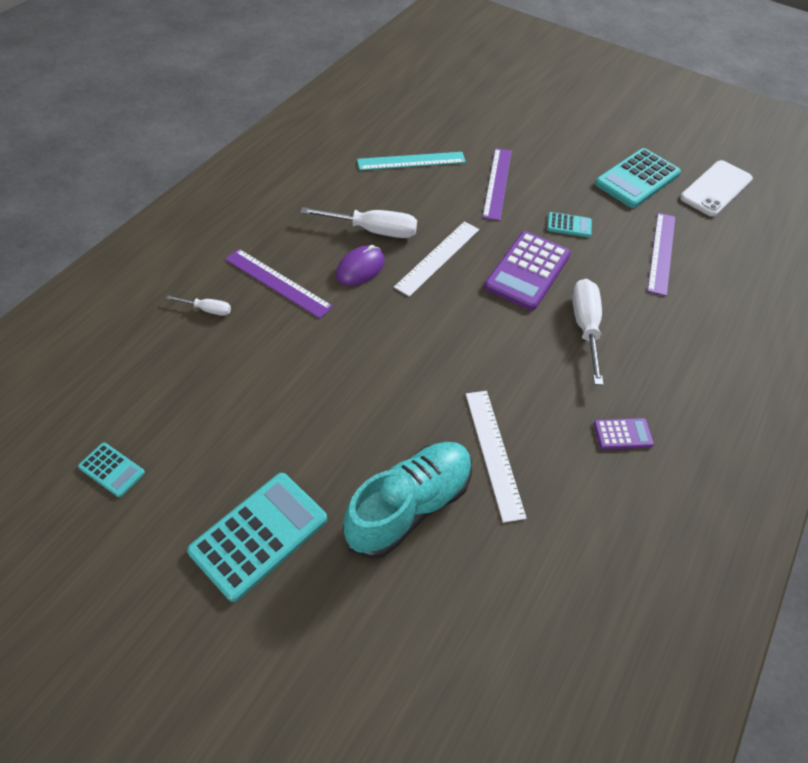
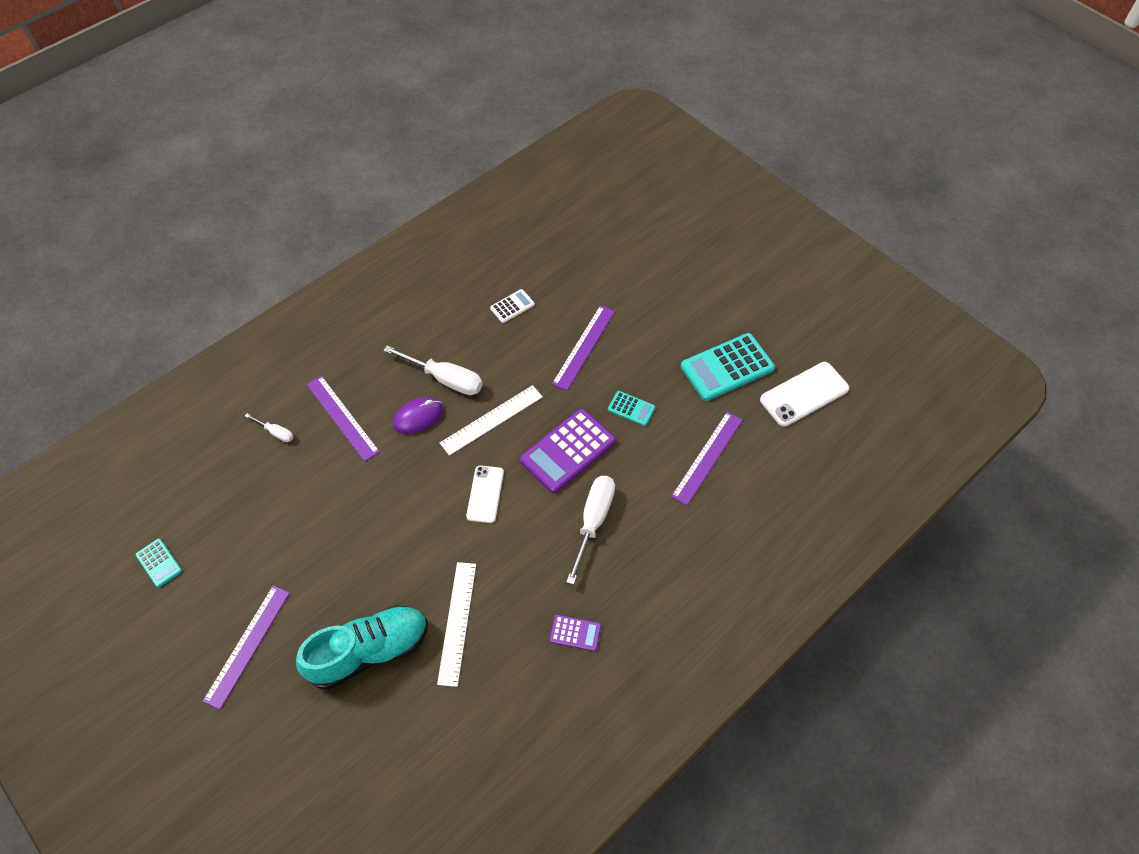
camera: 20 degrees right, 5 degrees up
turquoise calculator [187,473,327,602] -> purple ruler [203,585,290,709]
turquoise ruler [357,152,466,170] -> white calculator [490,289,535,323]
none -> white phone [466,465,504,523]

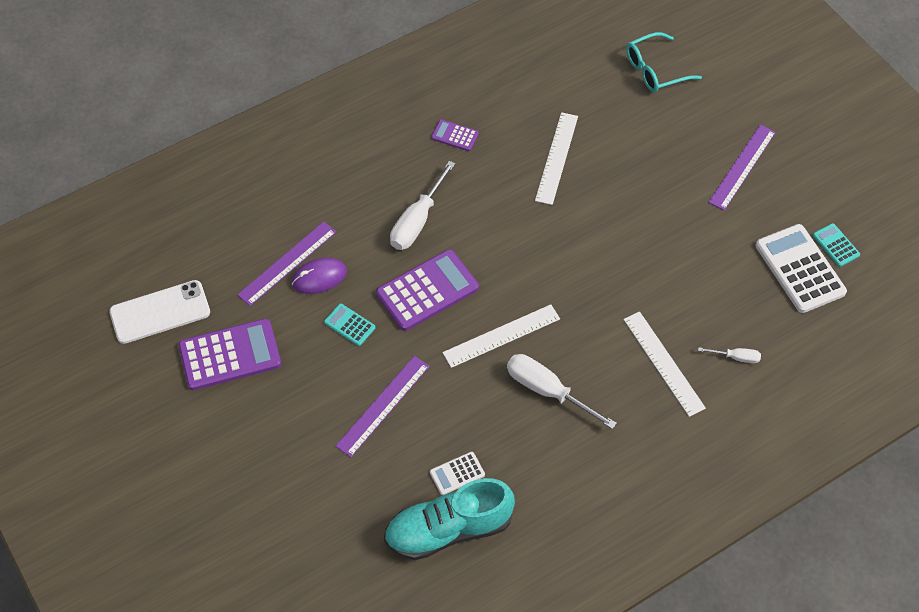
camera: 170 degrees left, 0 degrees up
white screwdriver [245,414,293,442] -> white screwdriver turned 150 degrees clockwise [698,347,761,363]
turquoise shoe [296,605,428,690] -> turquoise shoe moved to [384,478,515,560]
purple ruler [307,376,380,462] -> white ruler [623,311,706,417]
purple mouse [393,397,443,434] -> purple mouse moved to [292,258,347,294]
white phone [466,465,504,523] -> none
turquoise calculator [681,333,775,401] -> purple calculator [178,319,281,390]
none -> turquoise glasses [626,32,702,93]
none -> white calculator [756,224,847,313]

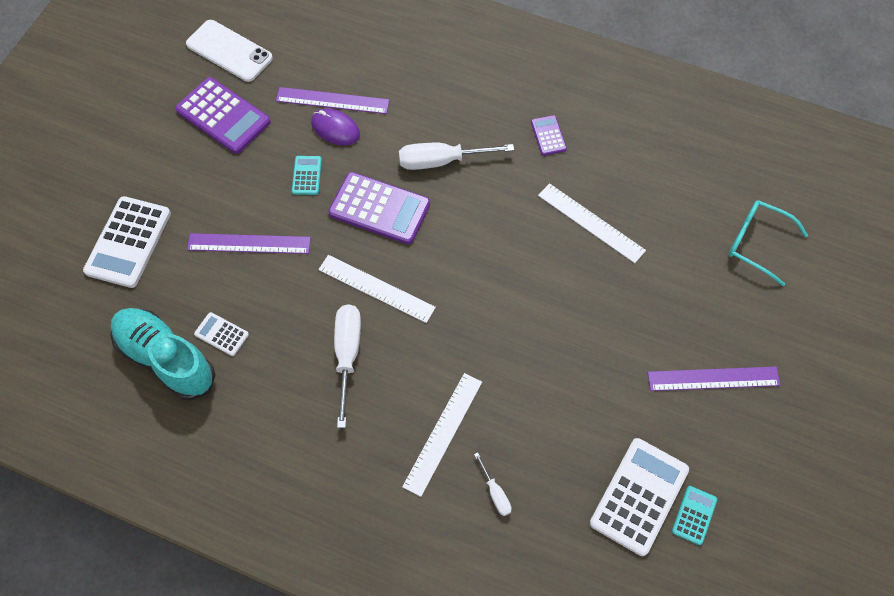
camera: 55 degrees right, 5 degrees up
white ruler [535,112,578,205] -> white ruler turned 60 degrees clockwise [538,183,646,263]
none -> white calculator [83,196,171,288]

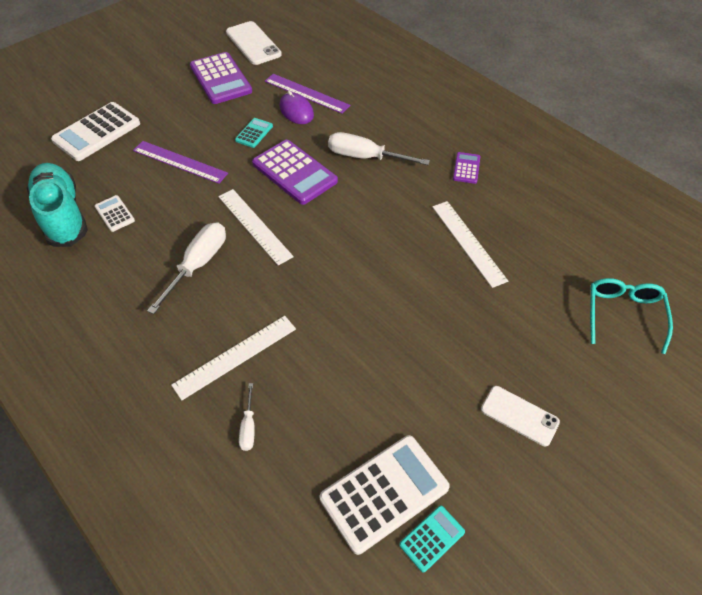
camera: 25 degrees right, 10 degrees down
purple ruler [648,367,780,391] -> white phone [481,386,560,446]
turquoise glasses [728,200,808,286] -> turquoise glasses turned 45 degrees clockwise [590,278,673,354]

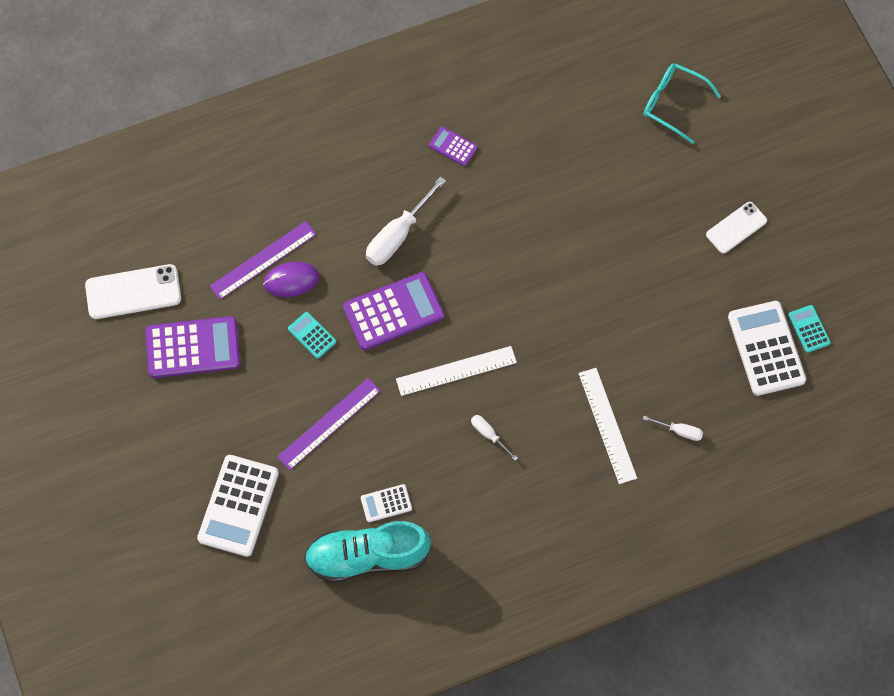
camera: 70 degrees left, 15 degrees up
white calculator [51,102,140,161] -> white calculator turned 45 degrees clockwise [197,455,279,557]
white screwdriver [147,222,226,314] -> white screwdriver [471,415,518,461], size x0.51
white ruler [432,201,508,288] -> none

